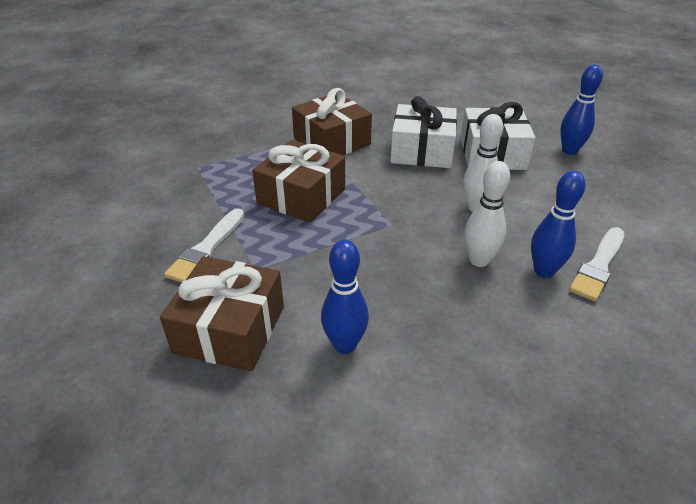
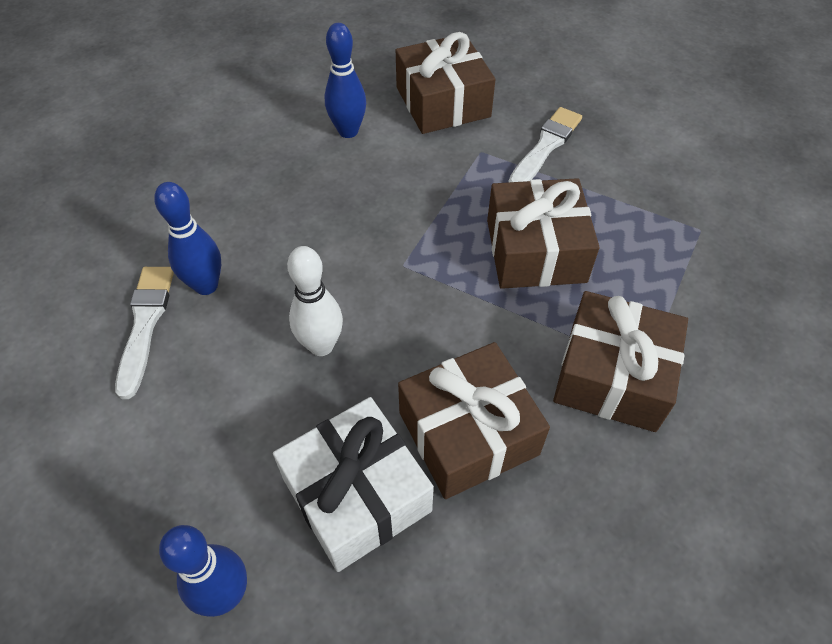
camera: 145 degrees right, 15 degrees up
white brush [164,208,244,283] -> white brush turned 45 degrees clockwise [509,107,582,182]
white gift [390,96,457,168] -> brown gift [398,342,550,499]
white bowling pin [464,161,510,267] -> none

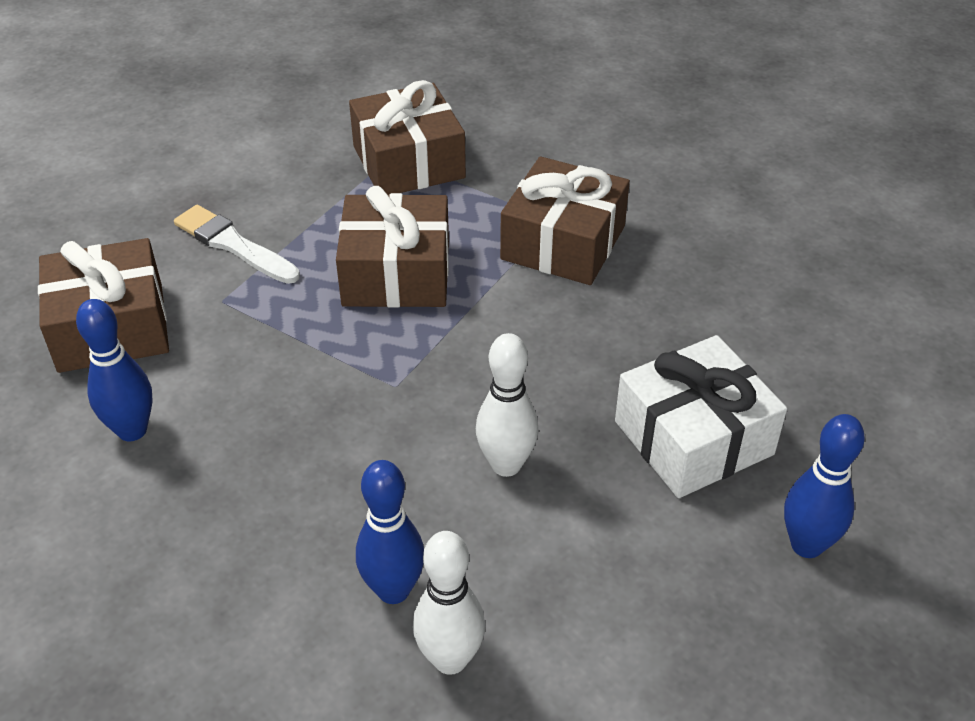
camera: 85 degrees left, 10 degrees down
white brush [115,267,174,399] -> white bowling pin [413,531,485,675]
brown gift [398,342,550,499] -> brown gift moved to [349,80,466,195]

